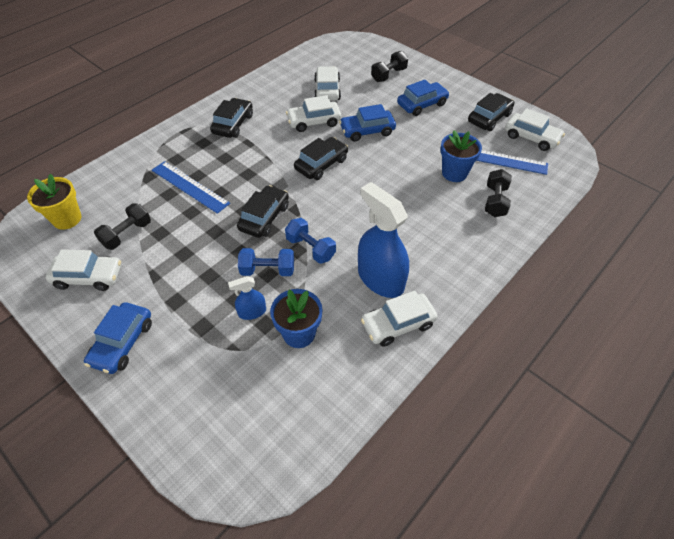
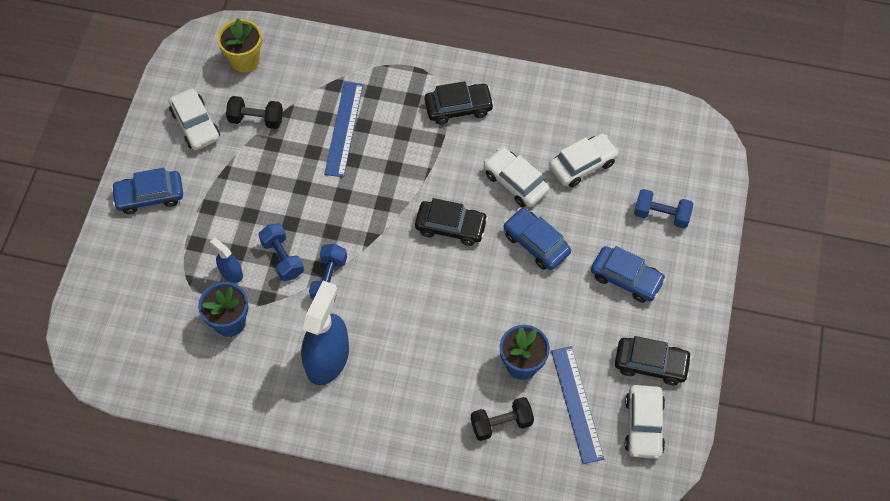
camera: 60 degrees right, 10 degrees up
black car [237,185,289,238] -> none
white car [361,291,438,347] -> none
black dumbbell [371,51,408,82] -> blue dumbbell [634,189,693,228]

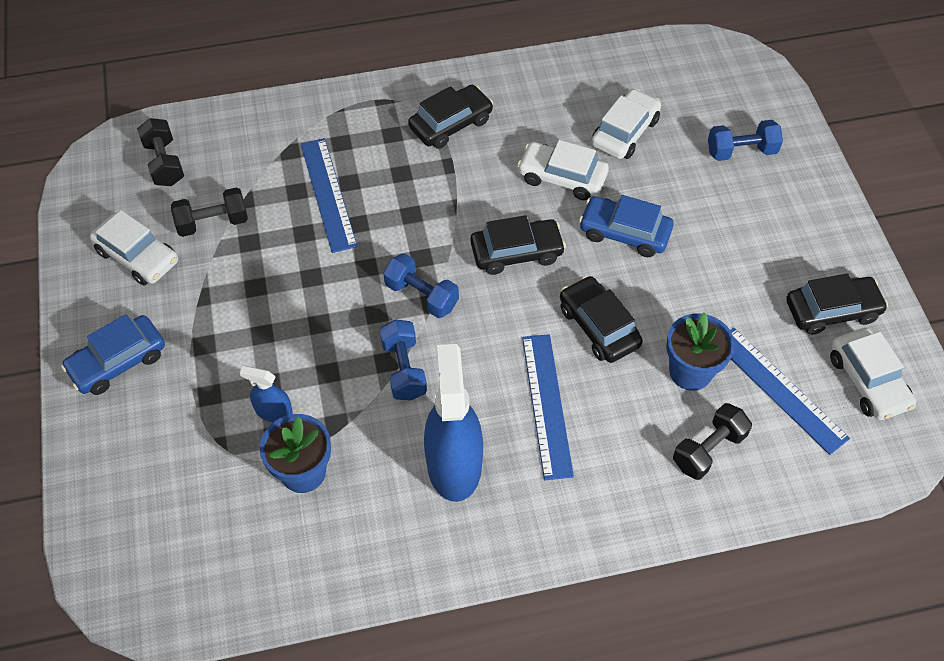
camera: 25 degrees left, 5 degrees down
yellow flower pot [217,18,262,73] -> black dumbbell [137,118,184,186]
blue dumbbell [258,223,304,281] -> blue dumbbell moved to [383,253,459,318]
blue car [591,246,666,303] -> none
none -> blue ruler [522,334,574,480]
none -> black car [560,276,643,363]

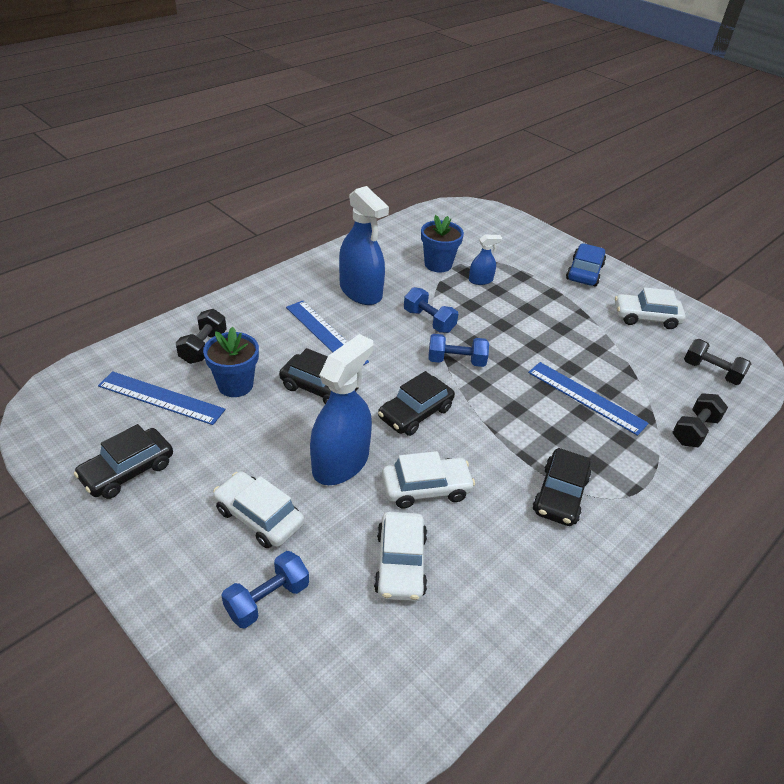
camera: 145 degrees right, 15 degrees down
black dumbbell [171,187,248,237] -> black dumbbell moved to [672,393,728,448]
blue car [579,195,674,257] -> blue spray bottle [310,334,374,485]
white car [830,328,916,420] -> white car moved to [213,471,304,548]

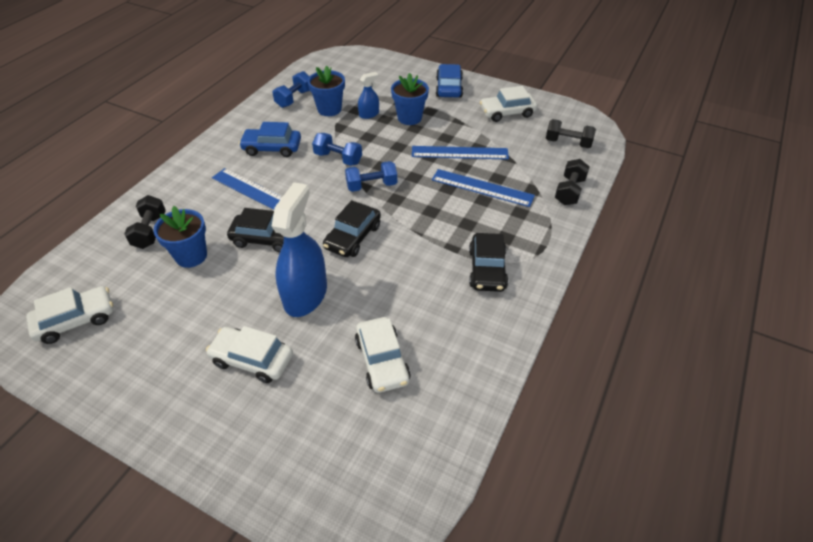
camera: 15 degrees left, 5 degrees up
black car [74,424,173,499] -> none
blue ruler [98,371,225,425] -> blue ruler moved to [412,146,509,160]
blue dumbbell [221,551,309,628] -> blue dumbbell moved to [273,71,310,108]
blue spray bottle [339,186,389,305] -> blue car [239,122,301,157]
white car [382,451,475,508] -> white car moved to [26,286,113,344]
none -> blue flower pot [391,73,429,125]

